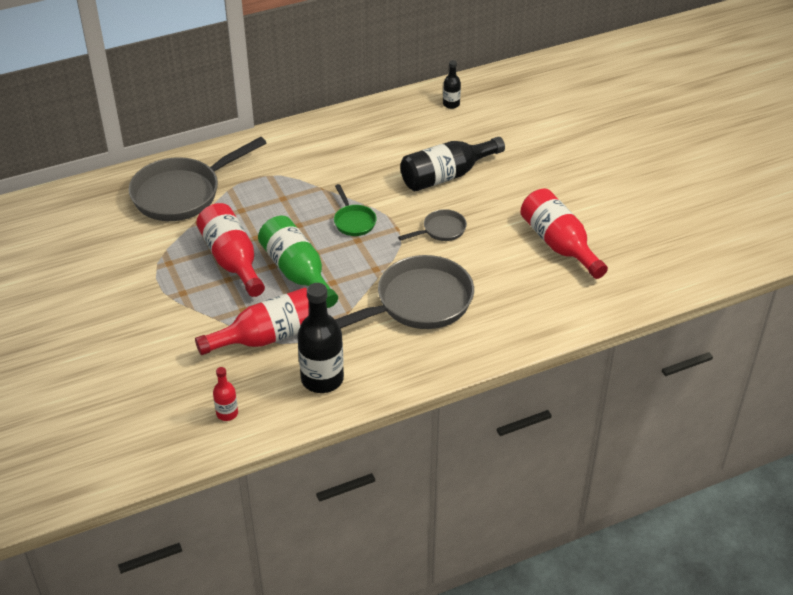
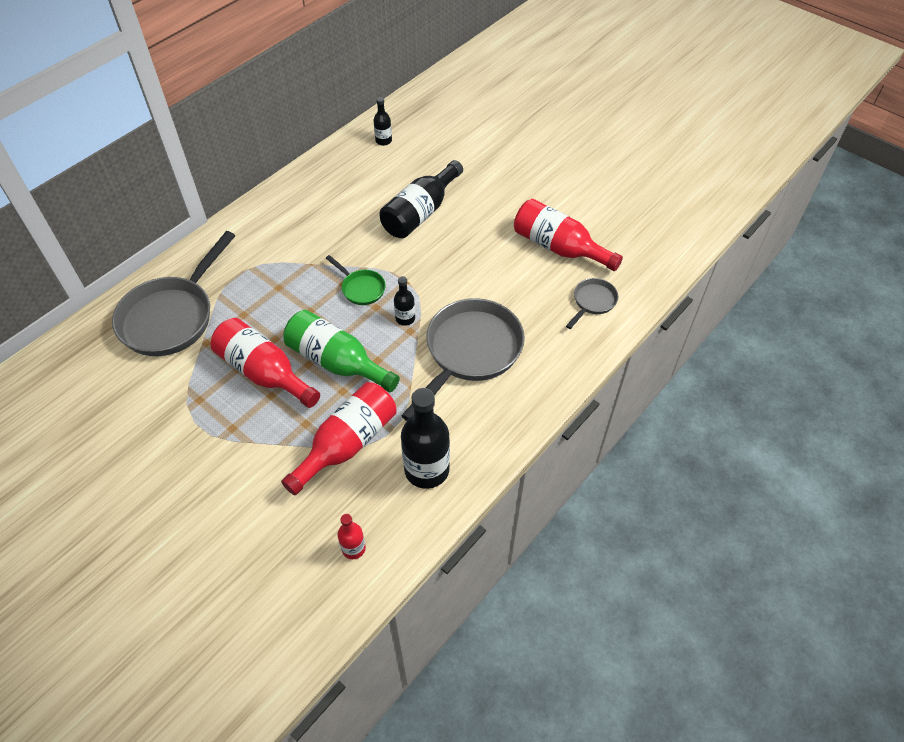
camera: 25 degrees left, 10 degrees up
grey pan [398,209,467,241] -> grey pan moved to [566,278,618,329]
none -> black bottle [394,276,415,326]

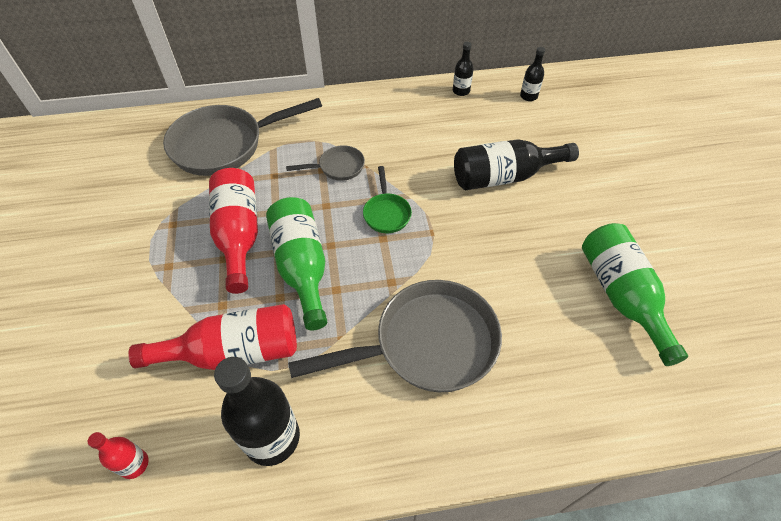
camera: 40 degrees right, 0 degrees up
black bottle [394,276,415,326] -> black bottle moved to [453,42,474,96]
red bottle [514,199,623,271] -> green bottle [582,223,688,366]
grey pan [566,278,618,329] -> grey pan moved to [286,145,365,181]

